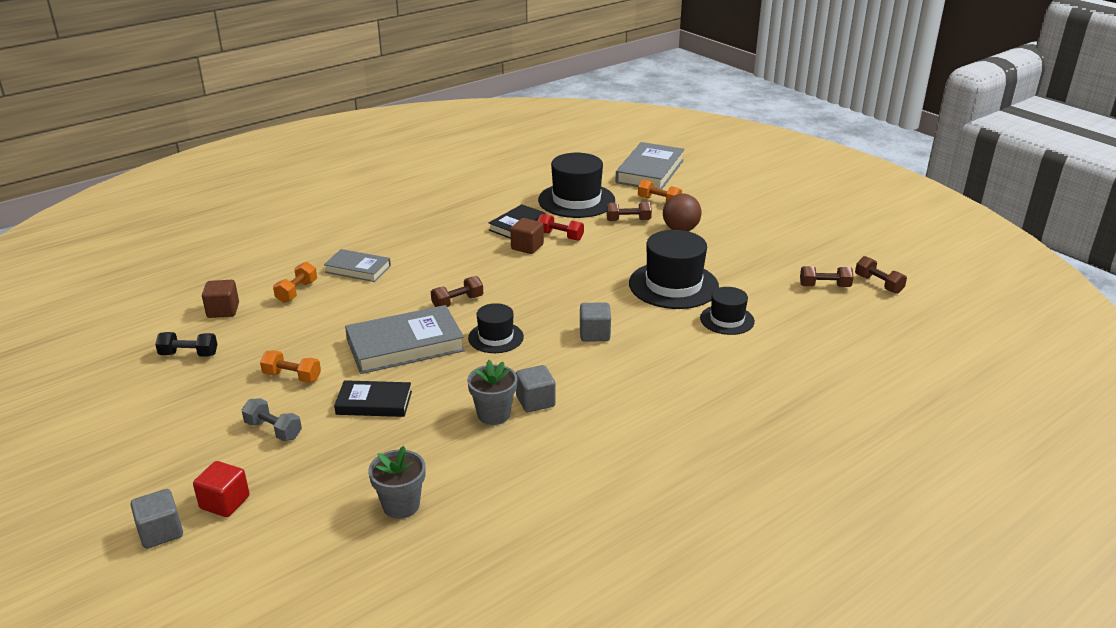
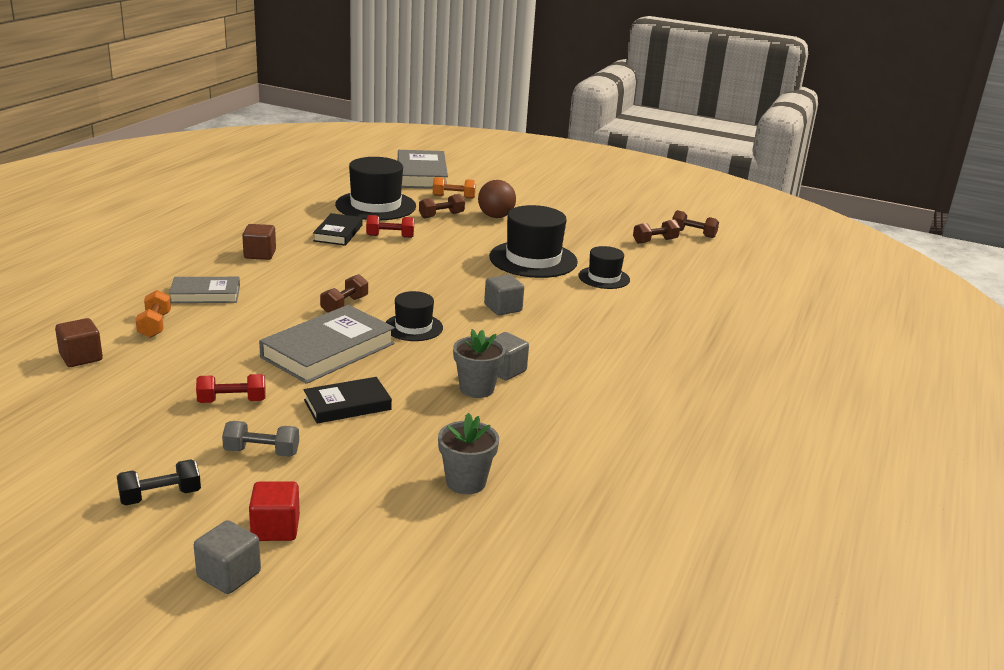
camera: 30 degrees left, 5 degrees down
black dumbbell [155,332,217,357] -> black dumbbell moved to [117,459,201,505]
orange dumbbell [260,350,321,383] -> red dumbbell [196,374,265,403]
brown cube [510,218,544,254] -> brown cube moved to [242,224,276,260]

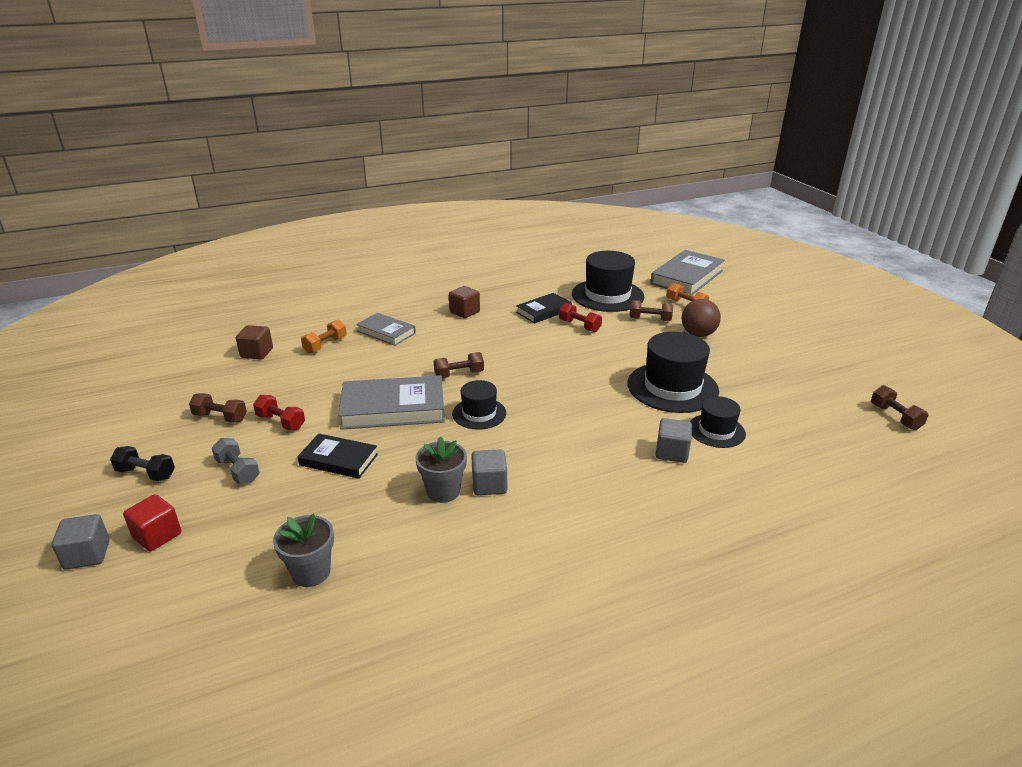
camera: 45 degrees right, 5 degrees up
grey cube [484,275,524,315] -> grey cube moved to [655,418,692,463]
brown dumbbell [633,220,680,244] -> brown dumbbell moved to [189,393,247,423]

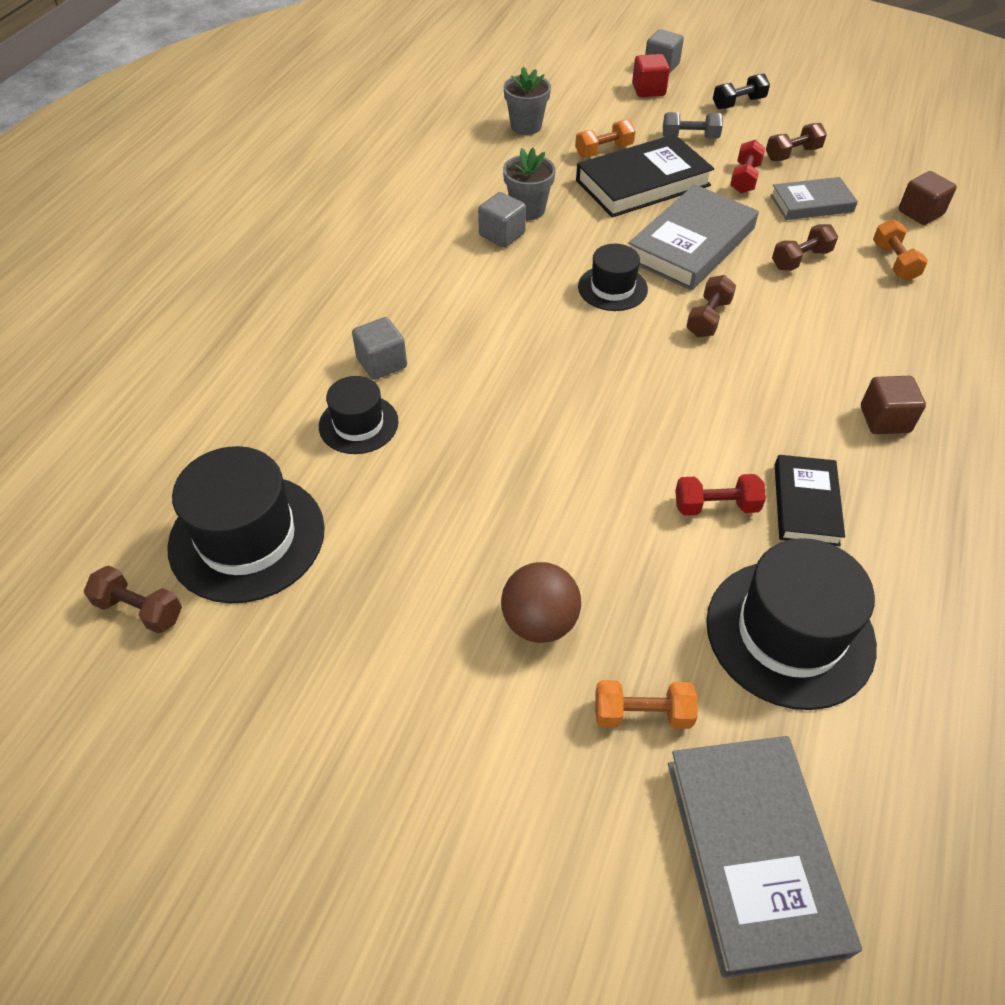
camera: 135 degrees right, 20 degrees up
red dumbbell [253,395,305,430] -> red dumbbell turned 60 degrees counterclockwise [730,140,765,193]
black book [297,433,378,479] -> black book [576,134,714,217], size x1.66
grey book [356,313,416,346] -> grey book moved to [770,177,858,220]
black hat [628,332,719,413] -> black hat moved to [167,446,325,603]
brown dumbbell [629,300,673,321] -> brown dumbbell moved to [772,224,838,271]
none -> orange dumbbell [575,120,635,157]

